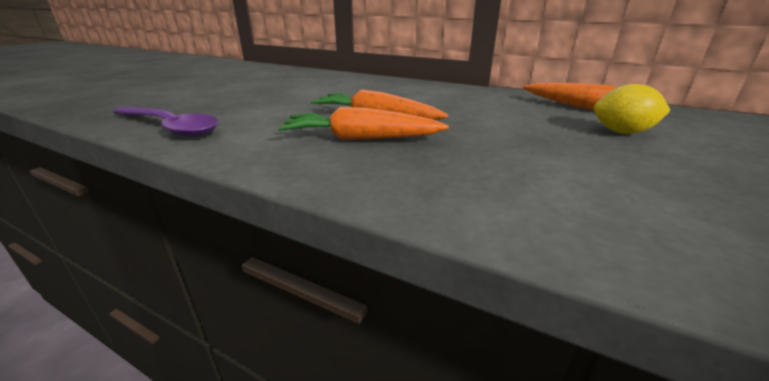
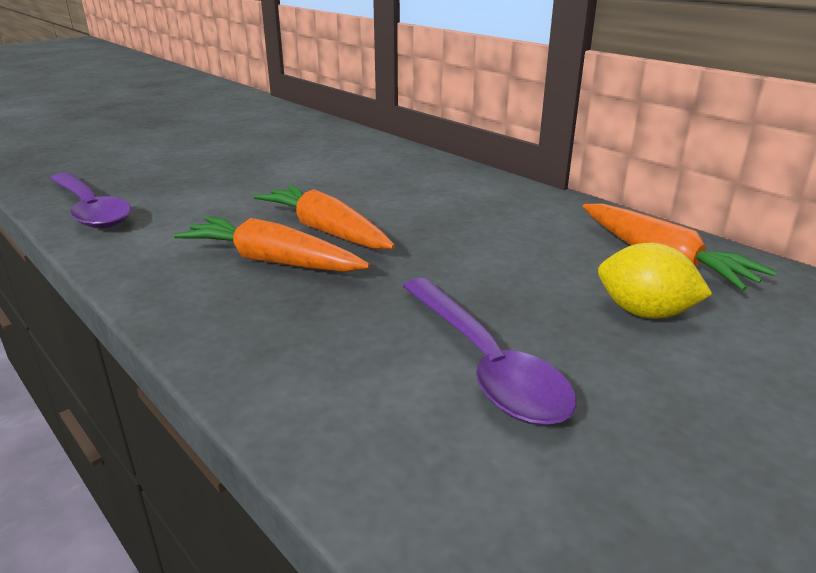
camera: 20 degrees right, 0 degrees up
none -> purple spoon [403,278,577,425]

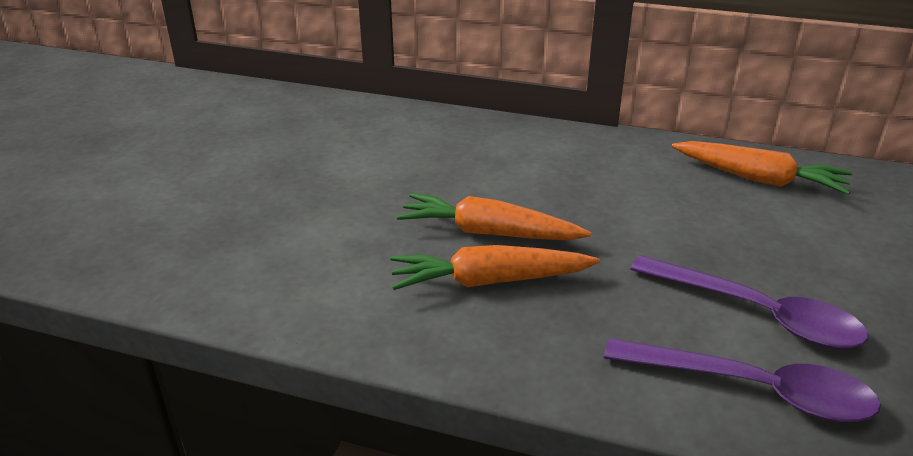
camera: 30 degrees left, 5 degrees up
purple spoon [50,172,131,228] -> purple spoon moved to [604,338,881,422]
yellow lemon [598,243,712,319] -> none

